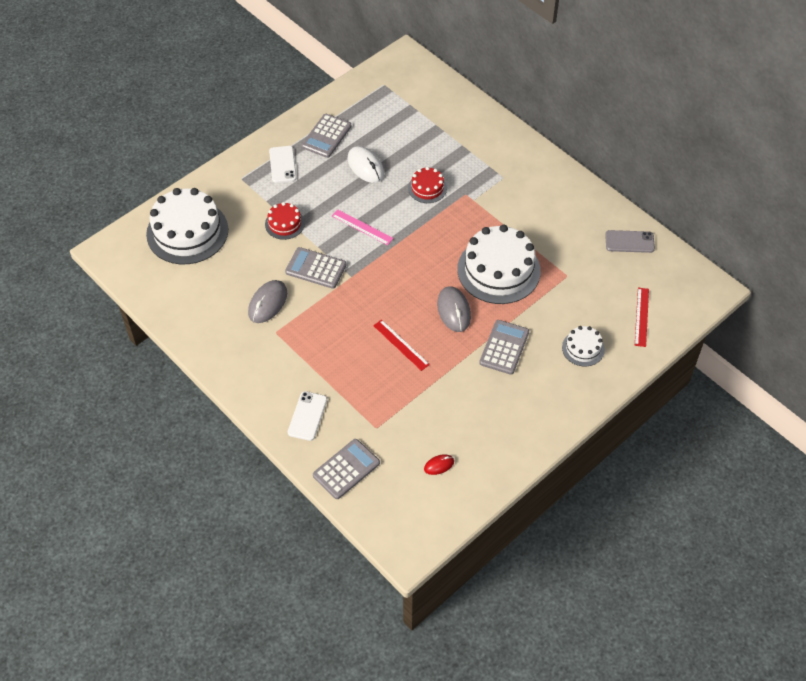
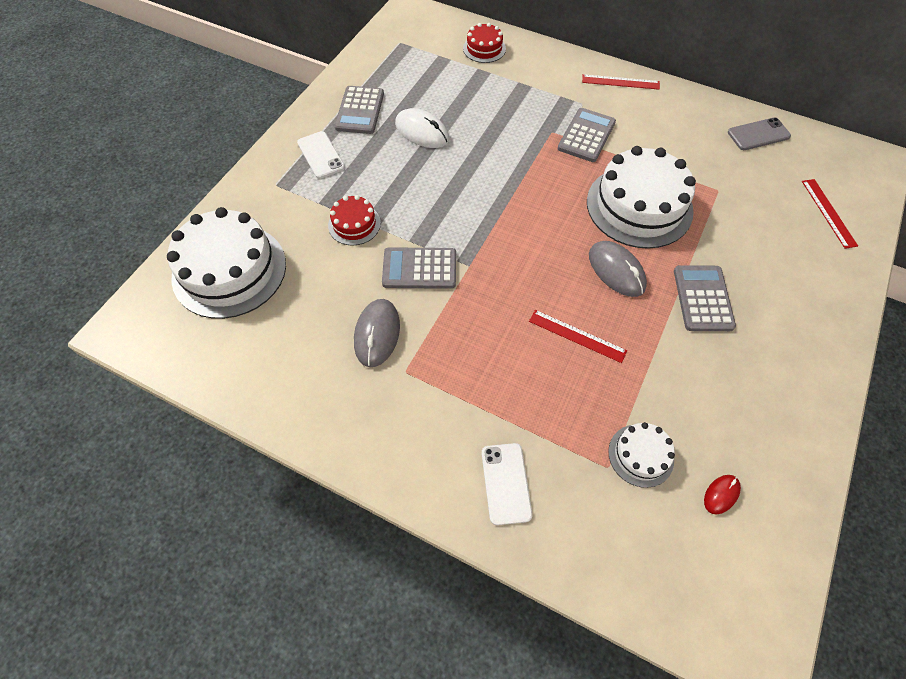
camera: 20 degrees left, 5 degrees up
grey calculator [313,439,380,499] -> grey calculator moved to [558,108,616,162]
pink ruler [332,209,393,245] -> none
red cake [408,167,447,203] -> red cake moved to [463,23,506,63]
white cake [562,326,605,366] -> white cake moved to [608,422,675,488]
none -> red ruler [582,74,660,90]

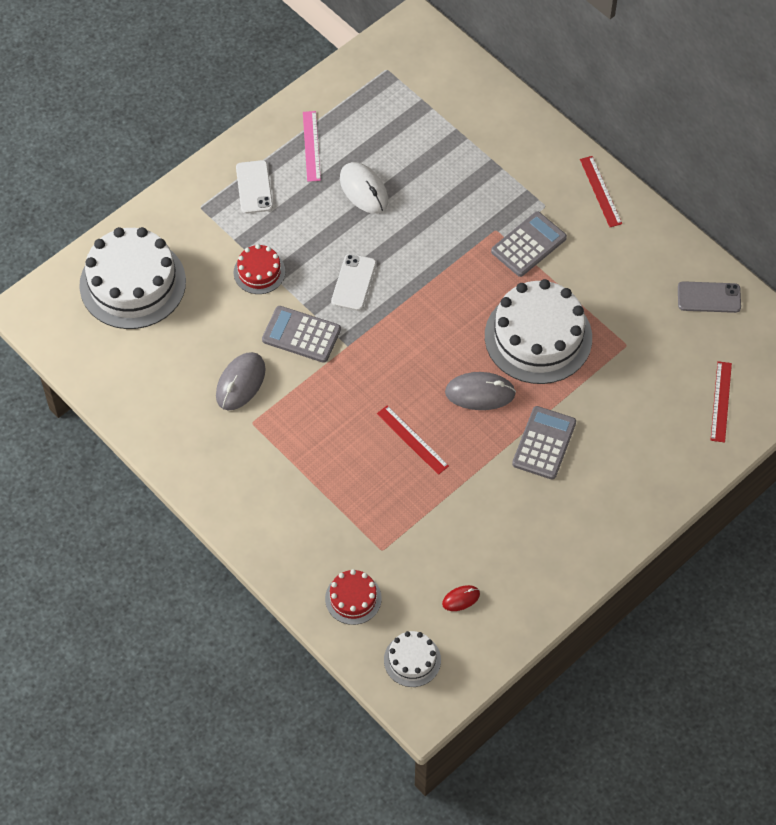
camera: 20 degrees right, 0 degrees up
grey calculator [335,86,384,134] -> pink ruler [303,111,321,182]
red cake [463,23,506,63] -> red cake moved to [325,569,382,625]
white phone [482,443,532,525] -> white phone moved to [331,254,376,311]
red ruler [582,74,660,90] -> red ruler turned 45 degrees clockwise [580,156,622,227]
grey mouse [589,241,647,297] -> grey mouse turned 75 degrees counterclockwise [445,372,516,410]
white cake [608,422,675,488] -> white cake moved to [384,631,441,687]

